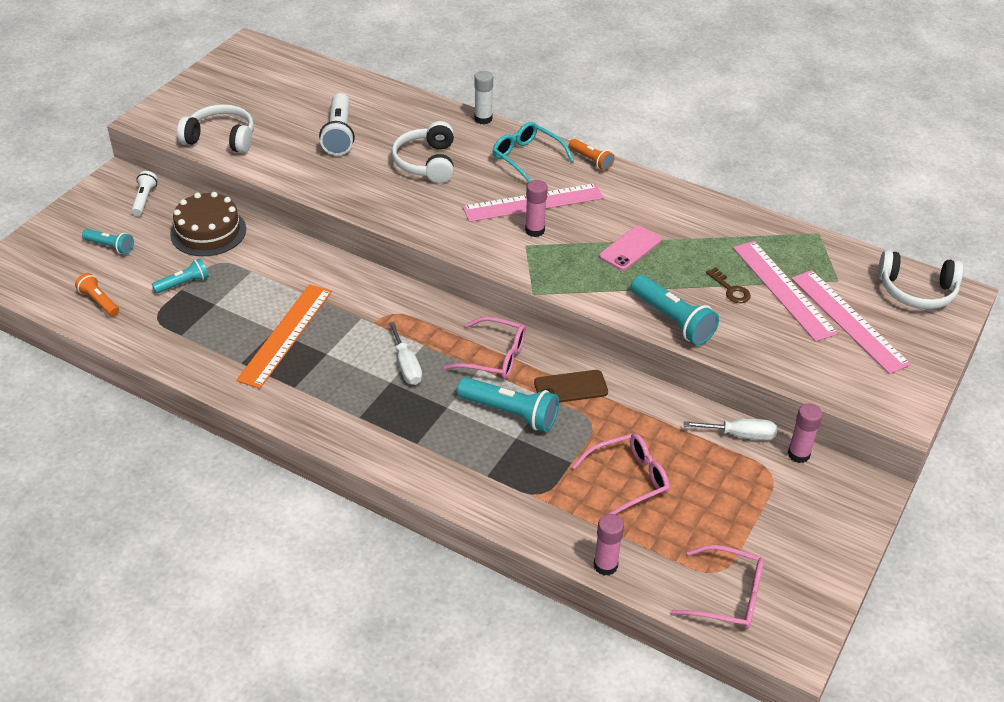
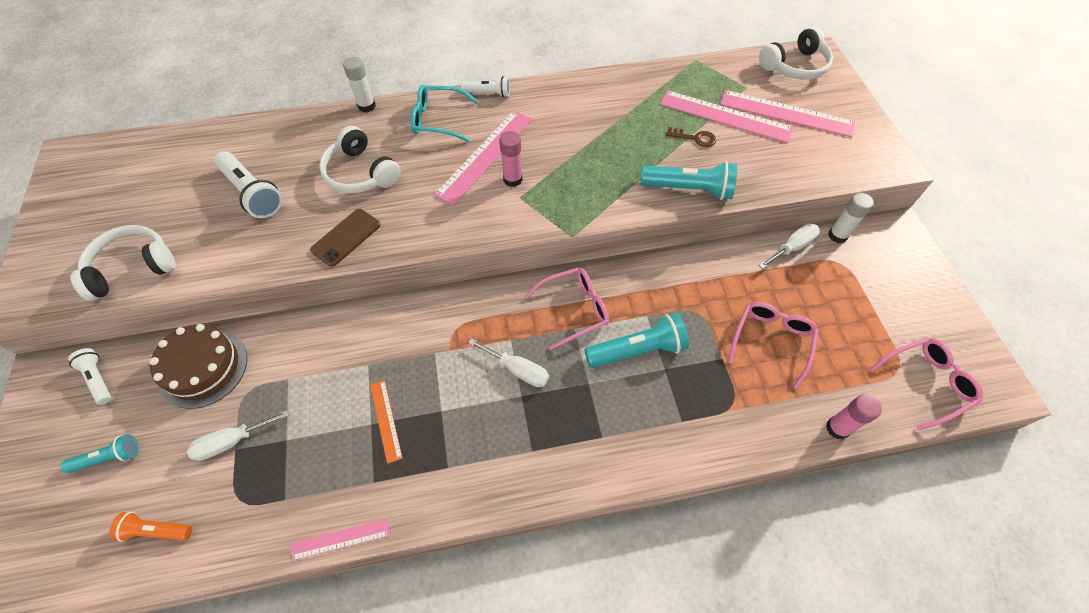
camera: 40 degrees left, 15 degrees up
turquoise flashlight [152,258,209,294] -> white screwdriver [187,410,289,461]
orange ruler [236,284,332,389] -> orange ruler [370,380,403,464], size x0.52
brown phone [534,370,608,403] -> brown phone moved to [310,209,380,267]
orange flashlight [569,139,615,171] -> white flashlight [461,76,510,97]
pink phone [599,226,661,271] -> none
pink glue stick [788,404,823,463] -> white glue stick [828,193,874,243]
none -> pink ruler [291,519,390,561]

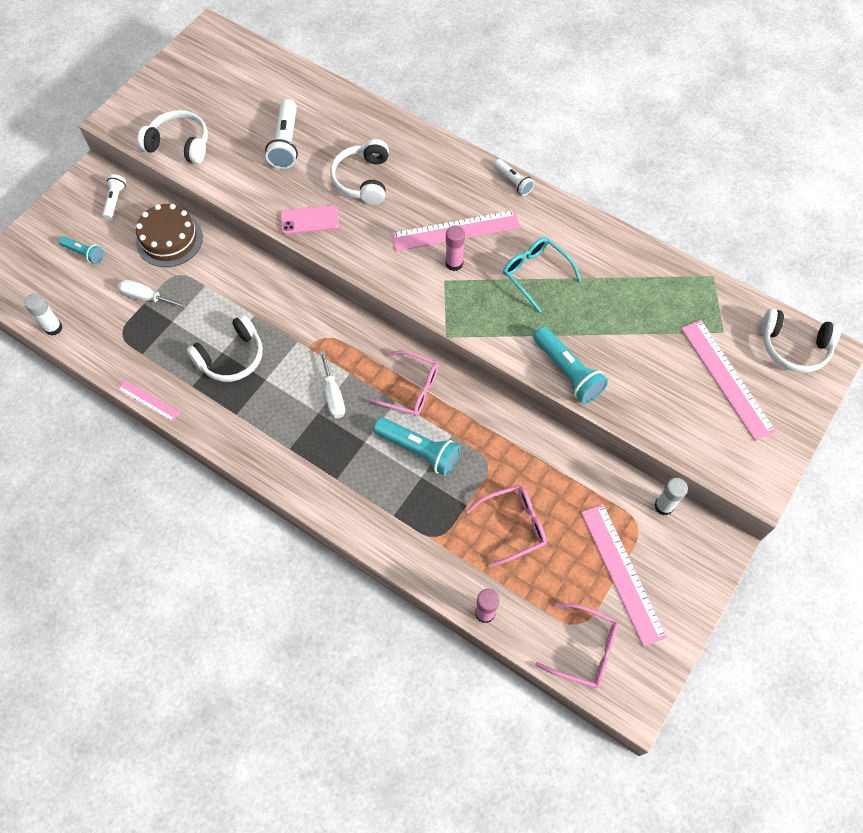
camera: 45 degrees right, 5 degrees up
orange flashlight [109,512,192,542] -> none
brown phone [310,209,380,267] -> pink phone [280,205,339,235]
white glue stick [343,57,376,112] -> white glue stick moved to [24,293,62,336]
orange ruler [370,380,403,464] -> white headphones [186,314,263,382]
turquoise glasses [411,85,478,142] -> turquoise glasses moved to [503,237,581,313]
pink ruler [660,90,793,143] -> pink ruler moved to [581,504,667,647]
brown key [666,127,716,147] -> none
white screwdriver [759,223,820,269] -> none

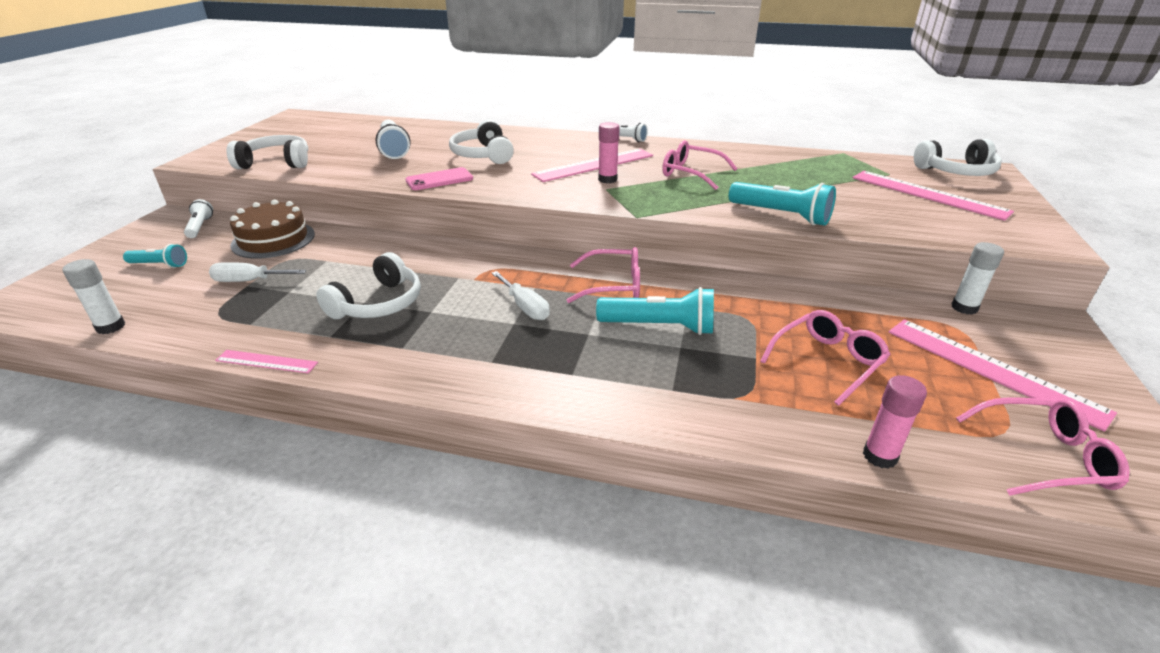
camera: 20 degrees left, 30 degrees down
turquoise glasses [503,237,581,313] -> pink glasses [662,140,738,190]

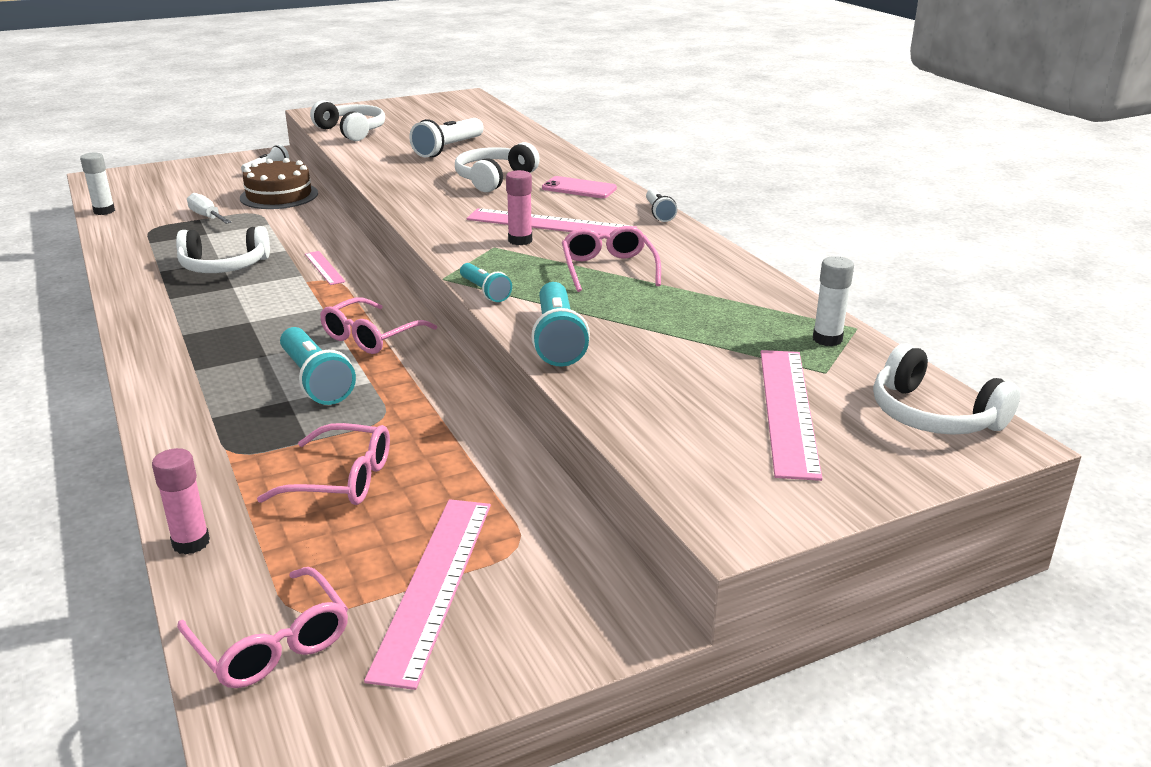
camera: 50 degrees right, 5 degrees down
turquoise flashlight [123,244,187,268] -> turquoise flashlight moved to [460,263,512,302]
pink ruler [215,350,318,373] -> pink ruler moved to [305,251,345,285]
pink phone [405,167,473,190] -> pink phone moved to [542,176,617,198]
white screwdriver [491,271,550,320] -> none
pink glasses [567,247,640,303] -> pink glasses turned 75 degrees clockwise [320,297,437,354]
white glue stick [951,242,1004,315] -> white glue stick moved to [813,256,854,346]

